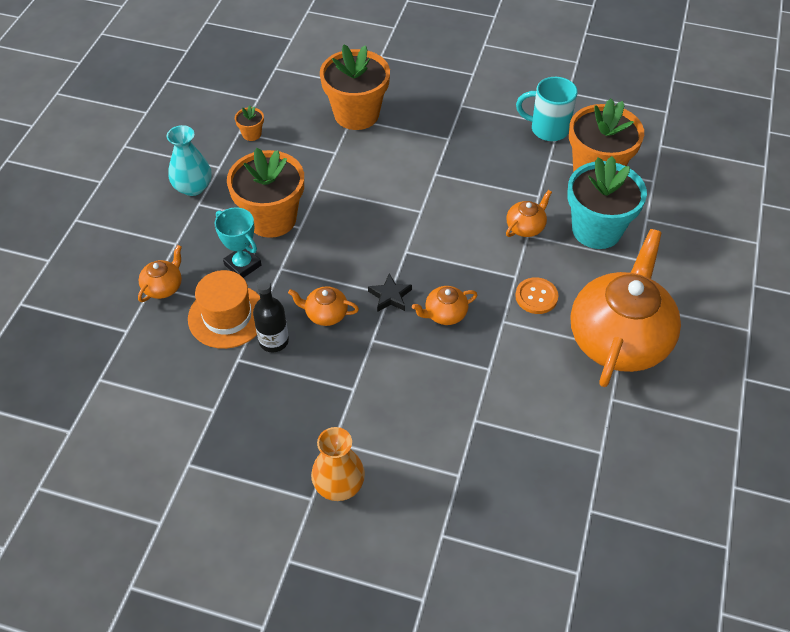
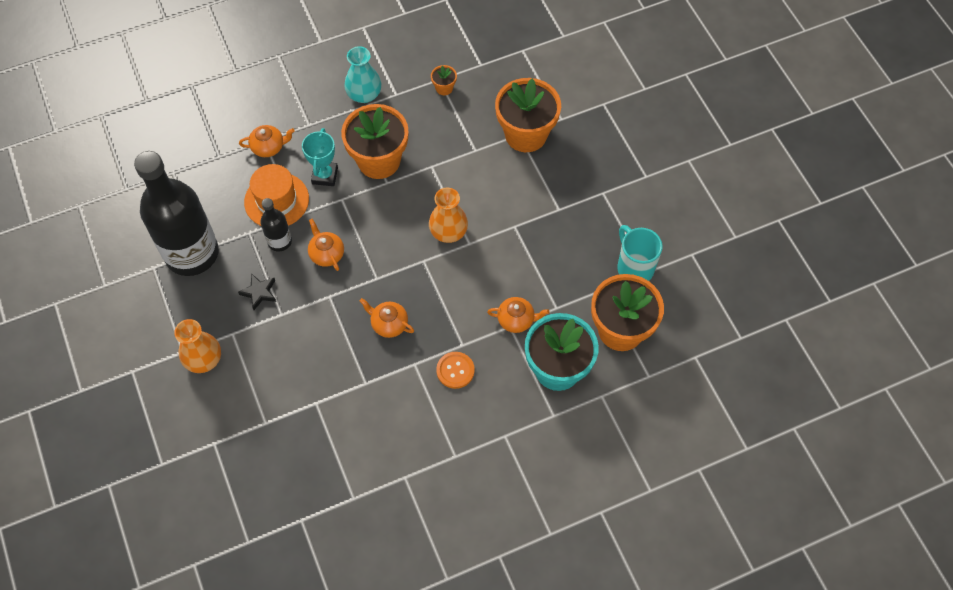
camera: 50 degrees right, 10 degrees up
black star [368,274,412,312] -> black star moved to [238,273,276,310]
orange teapot [571,229,681,387] -> none
none -> black bottle [134,151,219,276]
none -> orange vase [429,188,468,243]

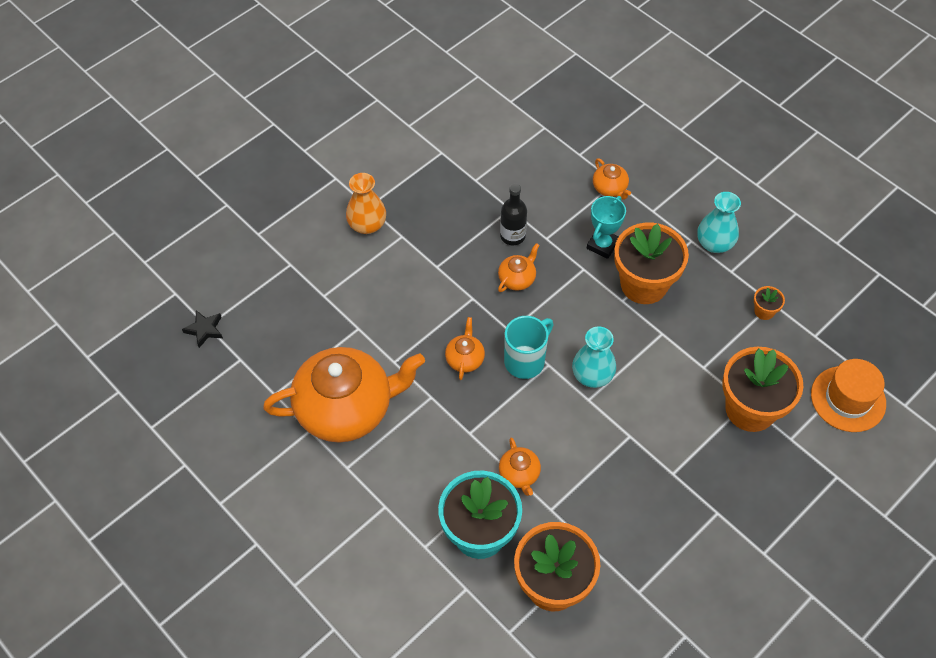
camera: 70 degrees right, 5 degrees down
black bottle [134,151,219,276] -> none
black star [238,273,276,310] -> black star moved to [182,310,223,348]
orange hat [244,164,309,226] -> orange hat moved to [811,359,886,432]
turquoise trophy [302,128,338,186] -> turquoise trophy turned 45 degrees counterclockwise [587,196,626,259]
orange vase [429,188,468,243] -> turquoise vase [572,326,616,388]
orange button [436,352,475,389] -> none
turquoise mug [617,225,663,281] -> turquoise mug moved to [504,316,554,379]
none -> orange teapot [263,347,425,443]

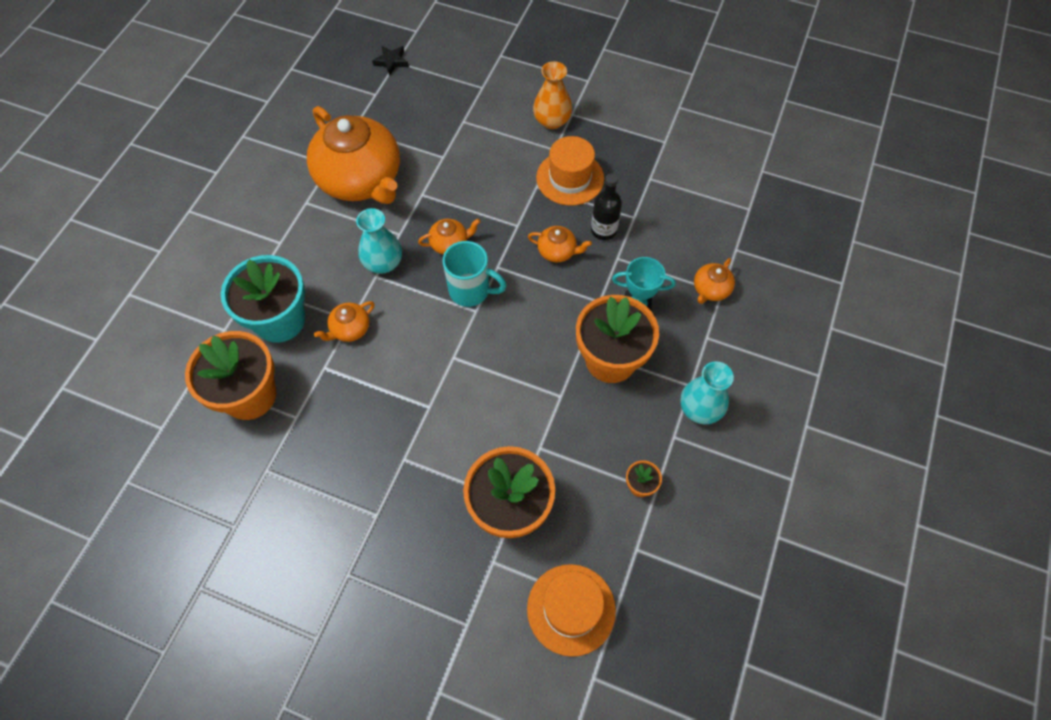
camera: 65 degrees right, 5 degrees up
turquoise vase [572,326,616,388] -> turquoise vase moved to [356,208,402,274]
none -> orange hat [536,136,604,206]

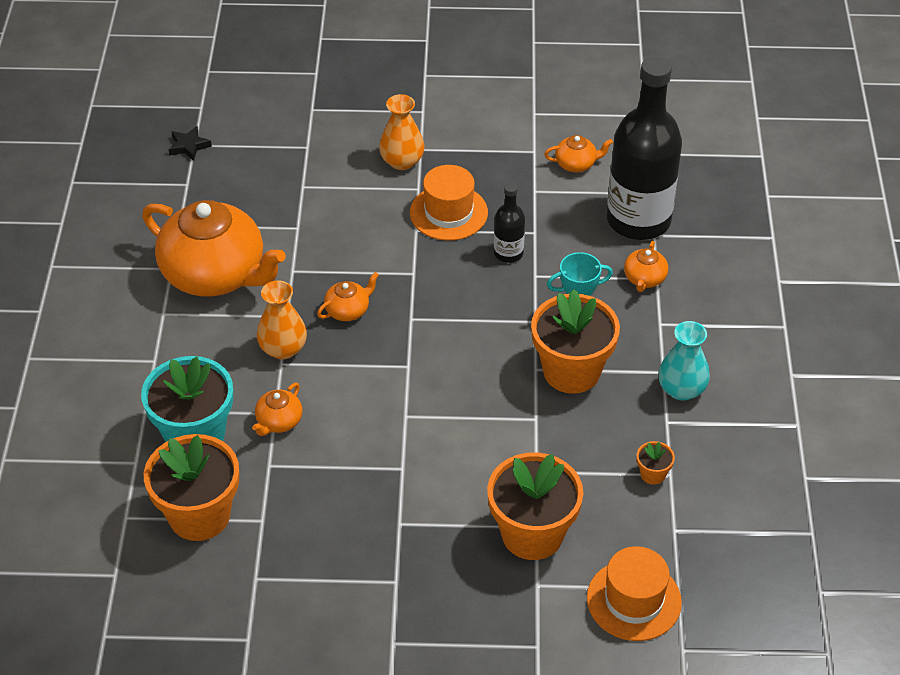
camera: 20 degrees left, 15 degrees down
turquoise vase [356,208,402,274] -> orange vase [257,280,307,359]
turquoise mug [443,241,507,307] -> none
orange teapot [528,226,592,262] -> orange teapot moved to [544,135,613,172]
none -> black bottle [607,56,682,240]

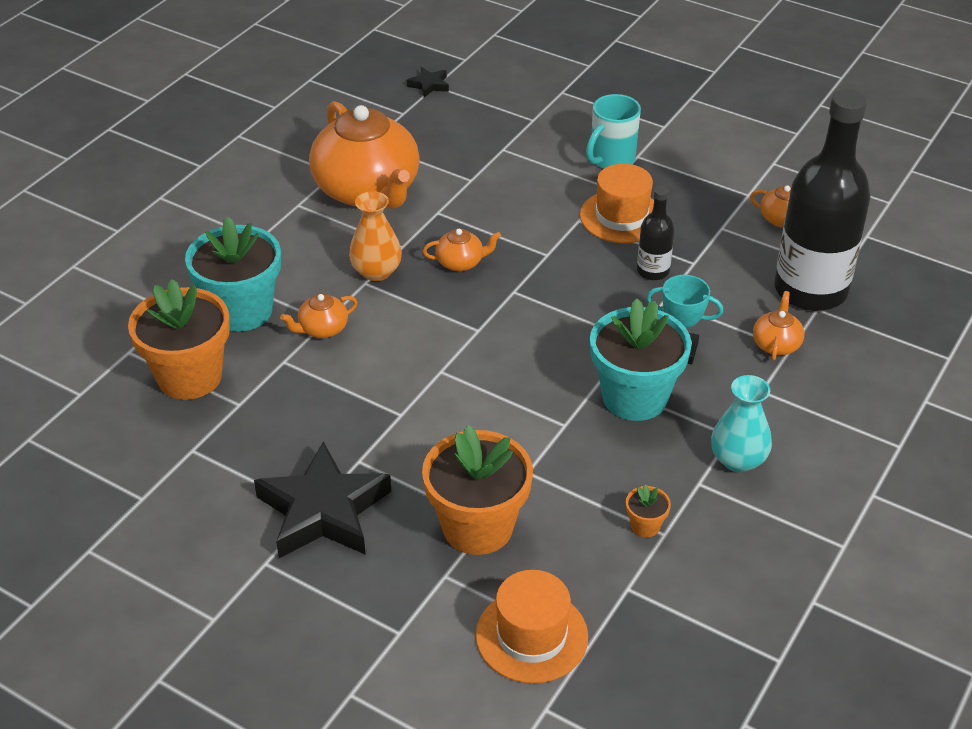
camera: 30 degrees right, 5 degrees down
orange vase [379,94,425,170] -> turquoise mug [586,94,641,169]
orange flower pot [531,289,620,394] -> turquoise flower pot [590,298,692,421]
orange teapot [624,241,668,292] -> orange teapot turned 150 degrees clockwise [753,291,804,361]
none -> black star [254,441,391,558]

